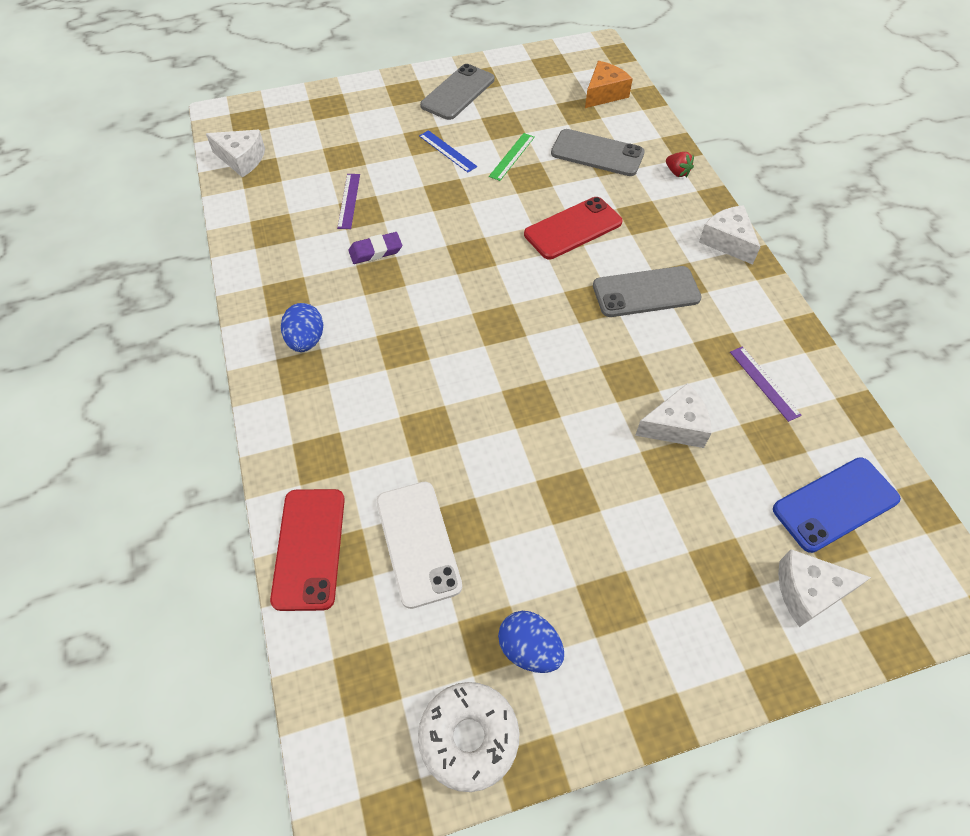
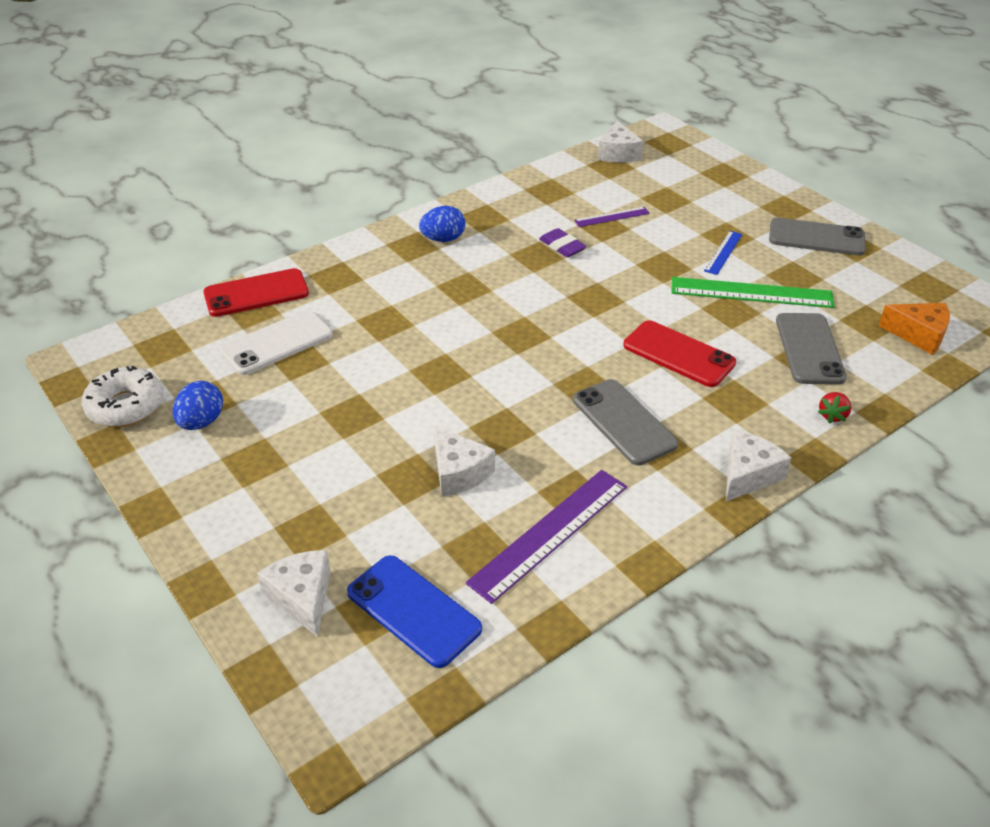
camera: 70 degrees right, 15 degrees down
green ruler [489,133,535,181] -> green ruler [671,277,835,308], size x1.88
purple ruler [730,346,801,422] -> purple ruler [466,470,627,604], size x1.88

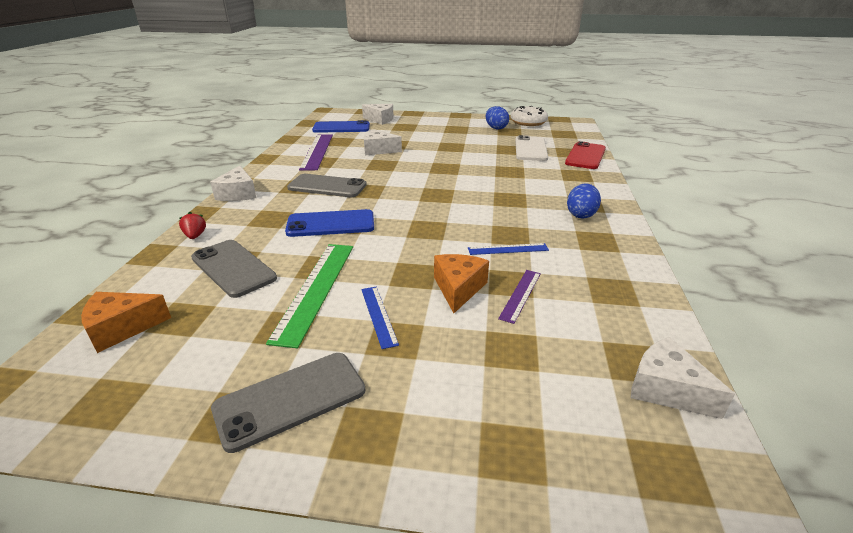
camera: 135 degrees right, 10 degrees down
purple eraser [539,228,587,257] -> blue ruler [468,243,549,255]
red phone [623,320,736,387] -> blue phone [285,209,374,237]
green ruler [671,277,835,308] -> green ruler turned 45 degrees counterclockwise [266,244,353,348]
none -> orange cheese [434,254,489,313]

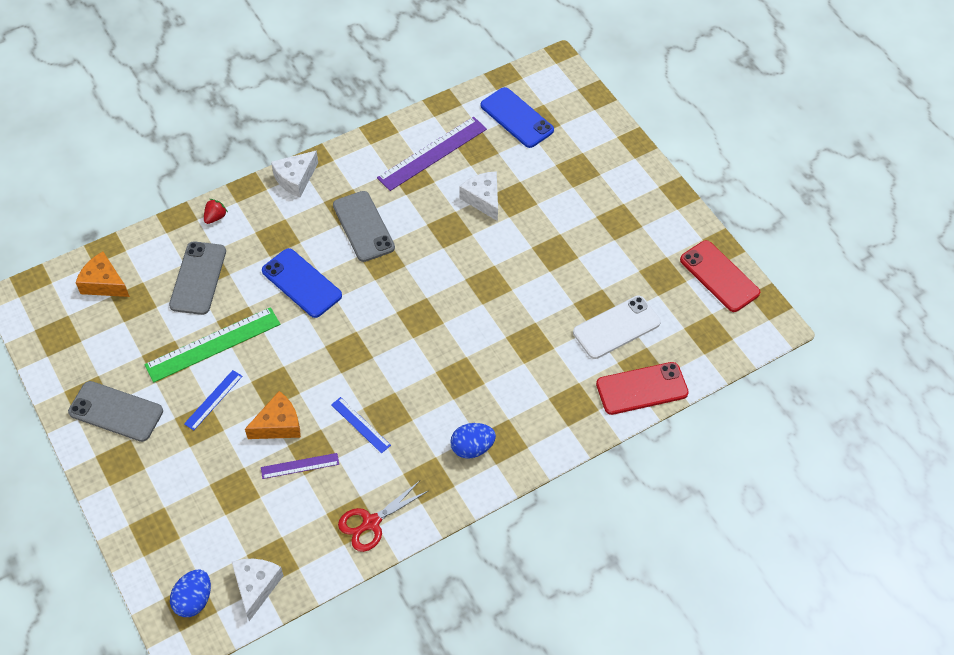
camera: 50 degrees right, 25 degrees up
white cheese [362,104,394,125] -> none
blue egg [486,106,509,129] -> blue egg moved to [170,570,211,617]
white donut [511,106,548,126] -> red phone [680,240,760,312]
none -> red scissors [338,481,428,552]

